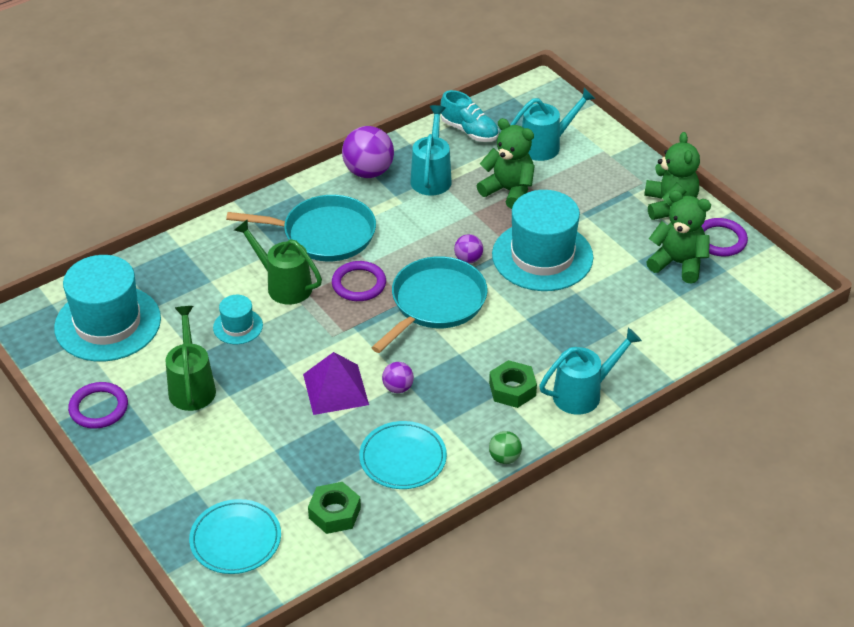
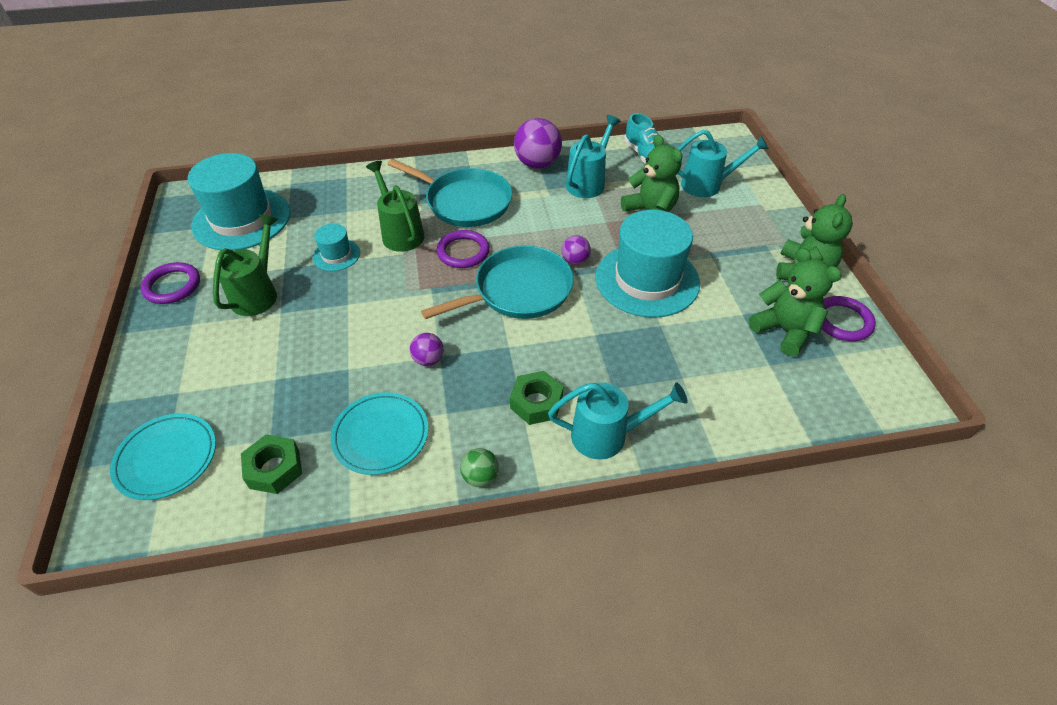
camera: 25 degrees right, 5 degrees up
purple pyramid [303,352,369,415] -> none

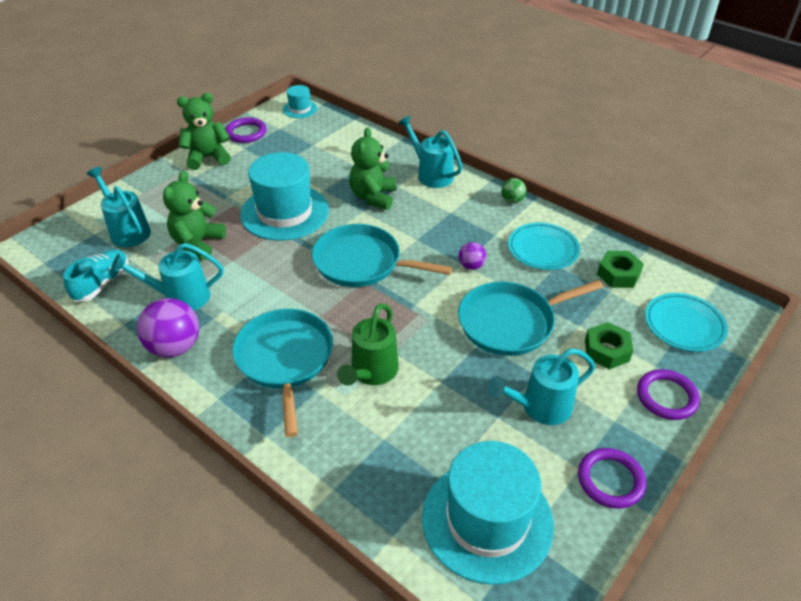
camera: 130 degrees left, 5 degrees down
green watering can [213,214,278,316] -> turquoise watering can [488,348,595,425]
turquoise hat [312,224,360,271] -> turquoise hat moved to [283,85,317,118]
purple ring [437,230,490,268] -> purple ring moved to [637,369,700,420]
green nut [510,371,564,425] -> green nut moved to [585,322,634,370]
purple ball [562,235,591,265] -> none
green teddy bear [749,248,842,356] -> green teddy bear moved to [349,127,396,210]
none -> turquoise pan [458,280,603,356]

